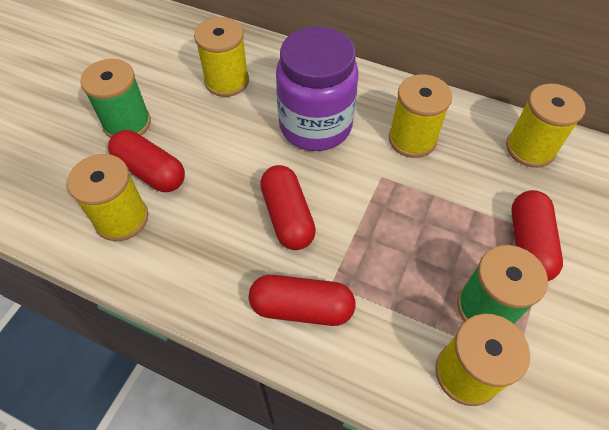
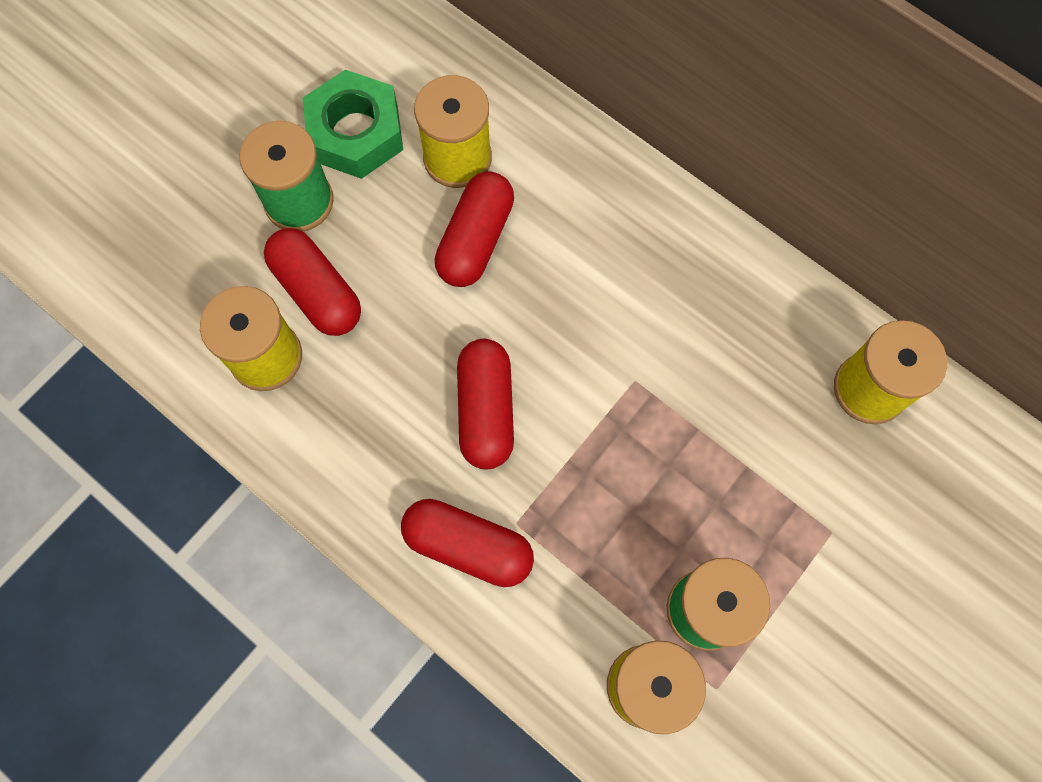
camera: 15 degrees right, 15 degrees up
purple jar [276,27,359,151] -> none
yellow spool [389,74,452,158] -> none
red capsule [511,190,563,281] -> red capsule moved to [435,171,514,287]
none -> green nut [302,70,403,179]

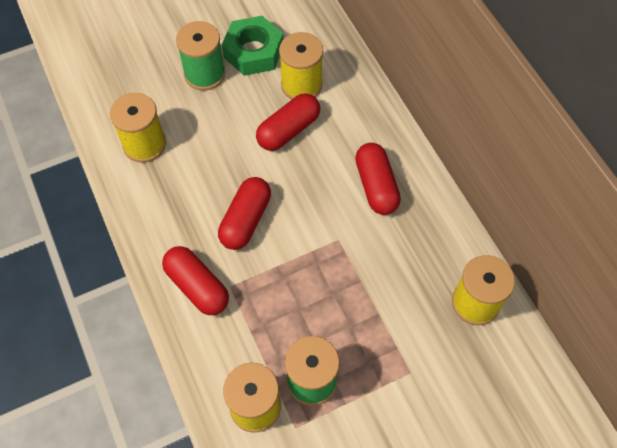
camera: 25 degrees right, 10 degrees down
red capsule [264,228,361,336] -> red capsule moved to [355,143,401,215]

